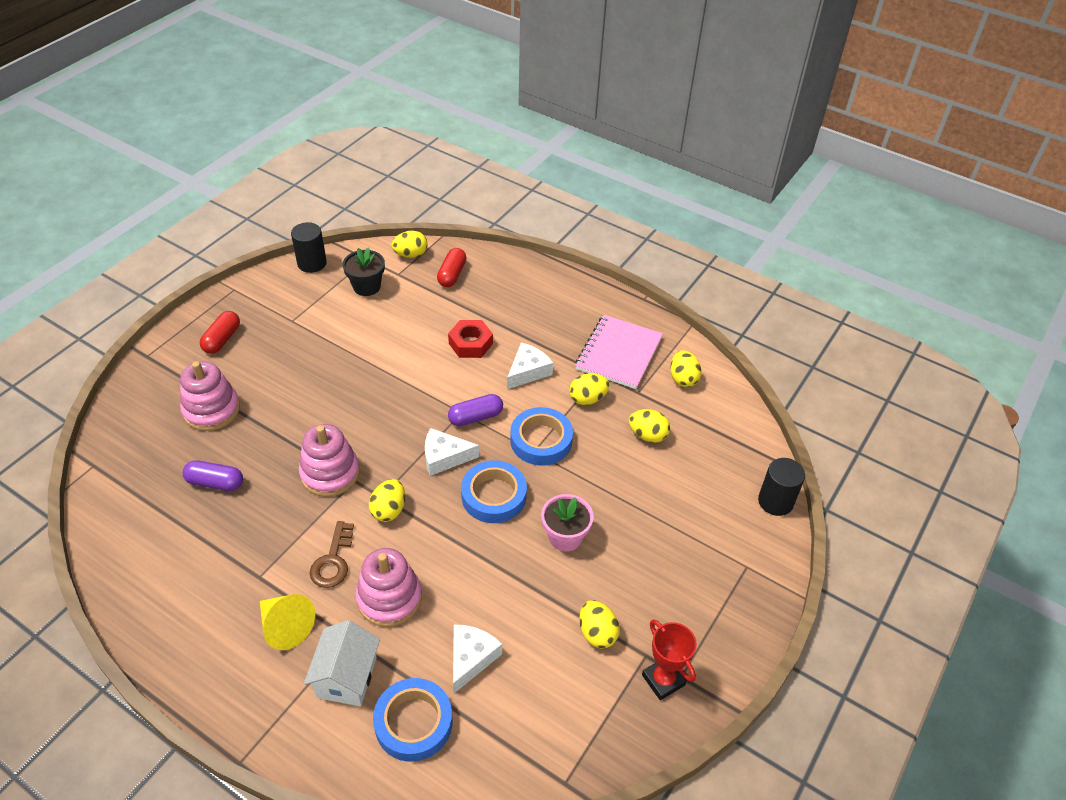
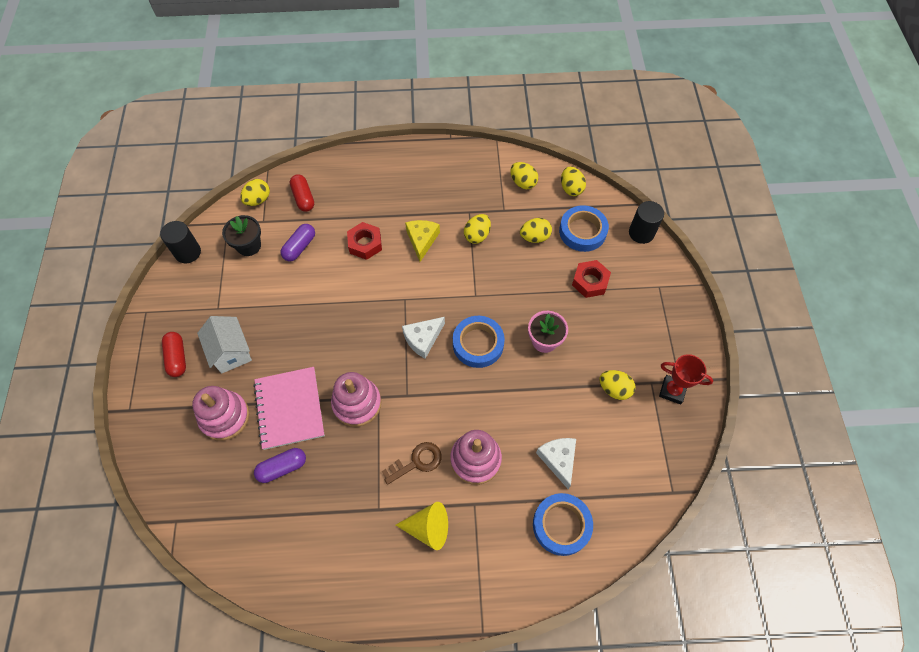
camera: 35 degrees left, 15 degrees up
white house [304,620,380,706] -> white house moved to [197,316,252,374]
brown key [310,521,354,588] -> brown key turned 90 degrees counterclockwise [382,442,442,485]
yellow egg [369,479,405,522] -> yellow egg moved to [561,166,586,196]
purple capsule [448,394,503,426] -> purple capsule moved to [280,224,315,261]
white cheese [507,342,553,389] -> yellow cheese [405,220,440,262]
blue tape [510,407,573,466] -> blue tape moved to [559,205,609,252]
pink notebook [575,315,663,389] -> pink notebook moved to [253,367,325,450]
none -> red nut [572,260,611,298]

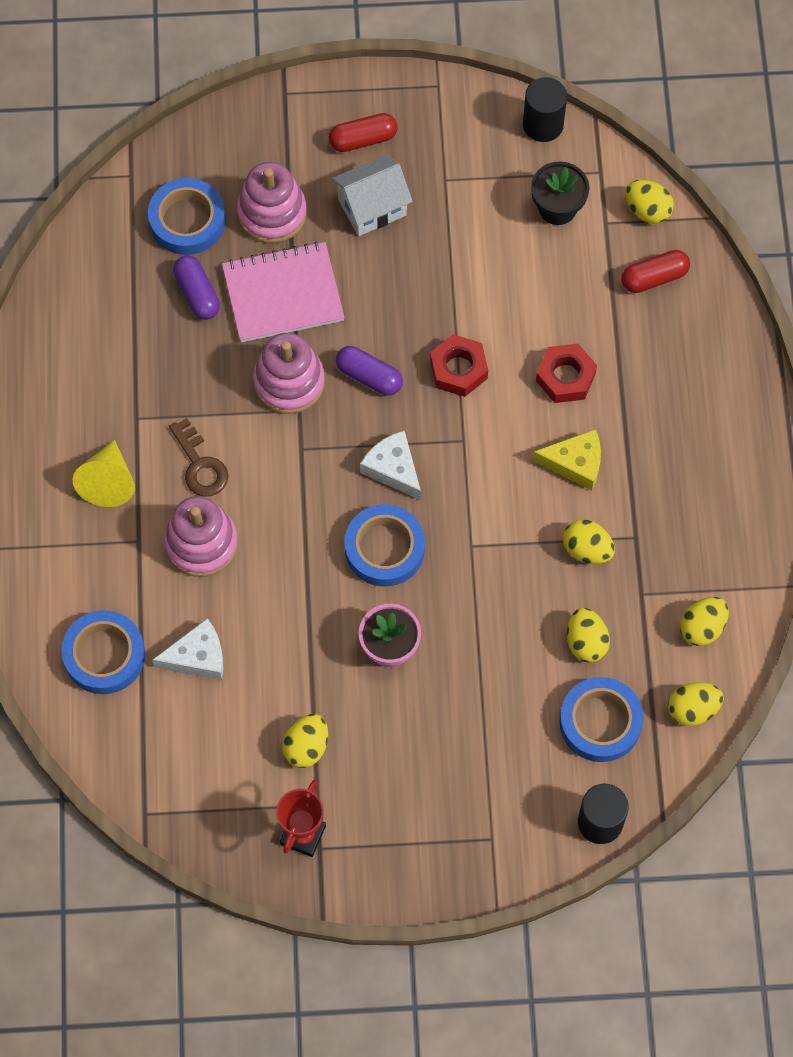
camera: 90 degrees right, 5 degrees up
purple capsule [280,224,315,261] -> purple capsule moved to [336,346,403,395]
red nut [572,260,611,298] -> red nut moved to [430,334,488,397]
none -> blue tape [148,178,226,255]

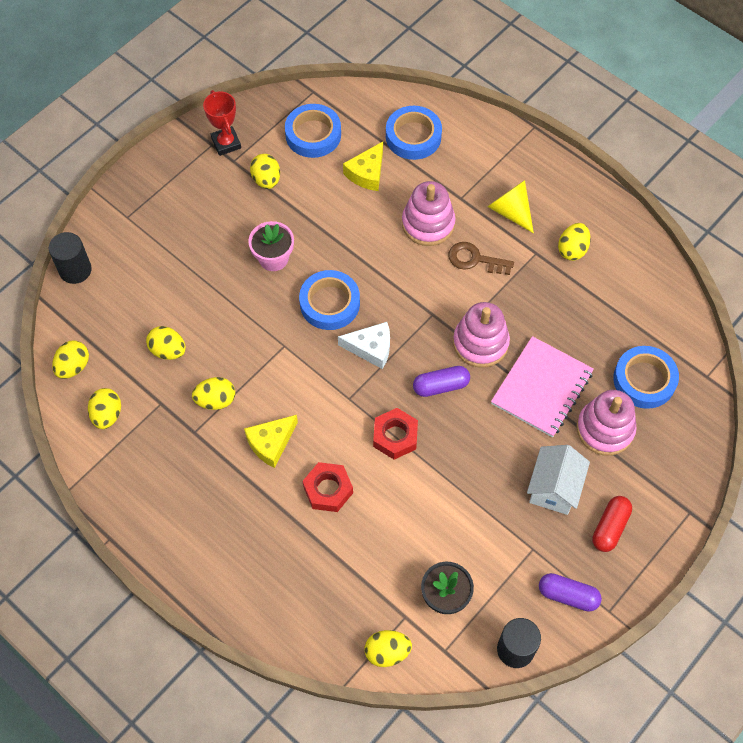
camera: 135 degrees right, 5 degrees down
white cheese [152,618,224,680] -> yellow cheese [343,142,383,191]
purple capsule [173,255,220,320] -> purple capsule moved to [539,573,602,612]
blue tape [559,677,643,762] -> blue tape moved to [285,104,341,158]
red capsule [621,250,690,293] -> none
none -> yellow egg [558,223,591,261]

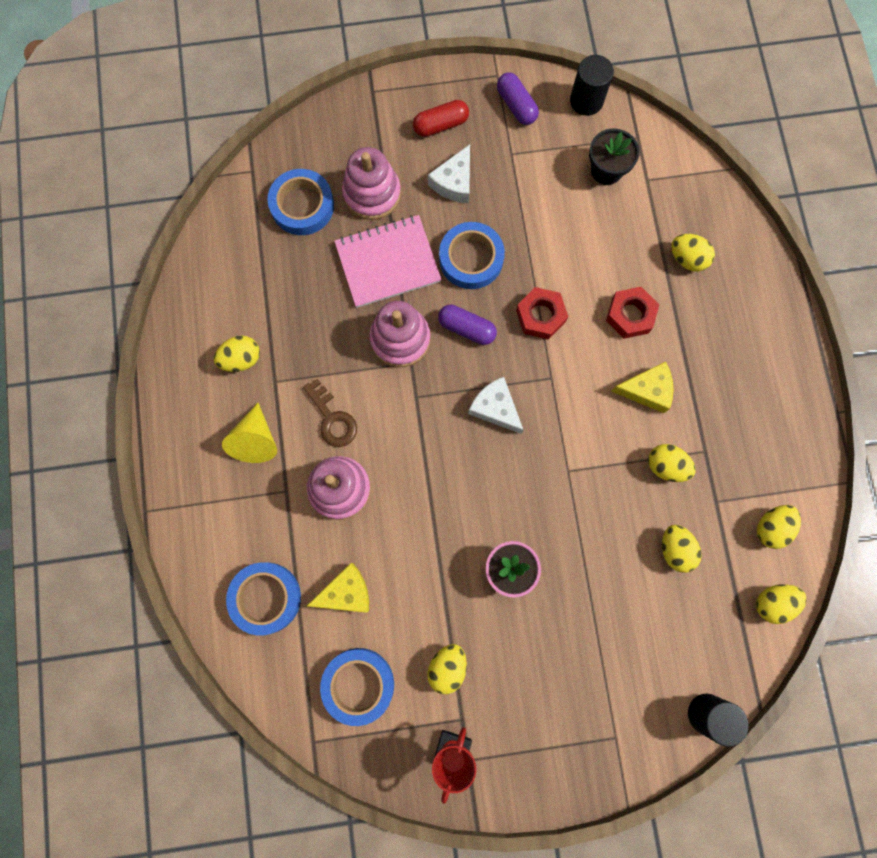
camera: 140 degrees left, 15 degrees up
blue tape [299,270,360,330] -> blue tape moved to [439,222,505,289]
yellow egg [365,630,412,667] -> yellow egg moved to [671,234,715,272]
white house [527,445,590,515] -> white cheese [428,144,470,203]

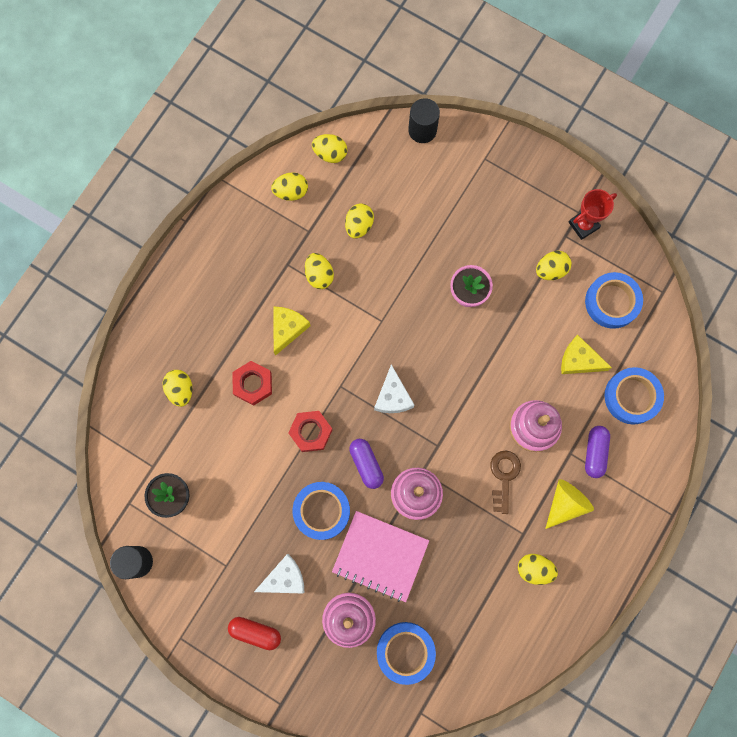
camera: 140 degrees left, 0 degrees up
purple capsule [497,72,539,125] -> purple capsule moved to [585,426,610,478]
yellow cheese [611,362,673,413] -> yellow cheese turned 75 degrees clockwise [273,307,311,356]

